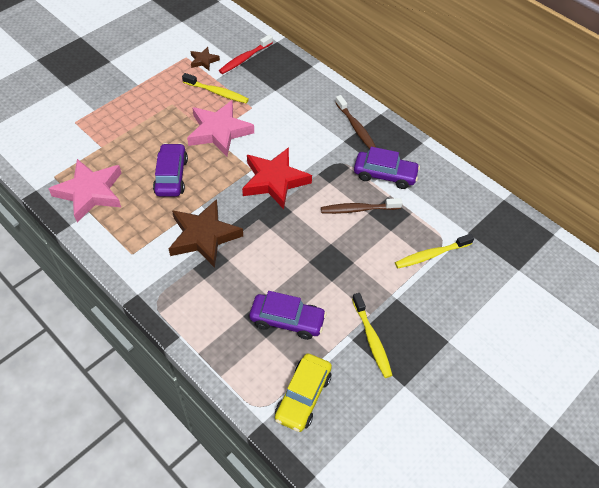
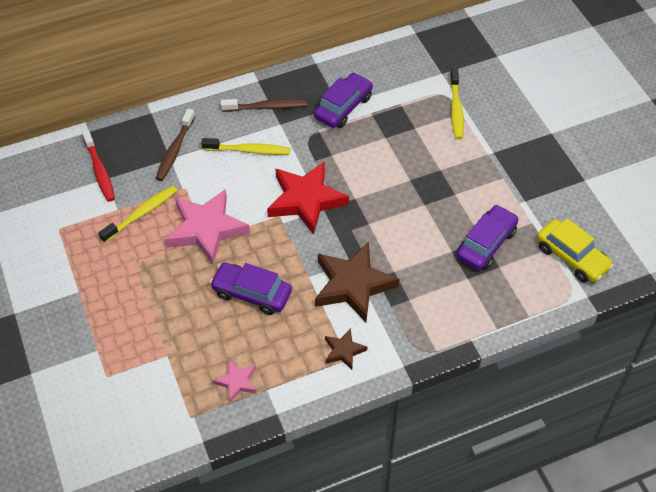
camera: 65 degrees left, 0 degrees up
pink star [48,159,122,222] -> pink star [213,360,257,403], size x0.49
brown star [191,47,220,70] -> brown star moved to [325,328,367,370]
brown toothbrush [321,198,402,214] -> brown toothbrush moved to [155,109,195,181]
yellow toothbrush [352,293,393,378] -> yellow toothbrush moved to [201,138,290,155]

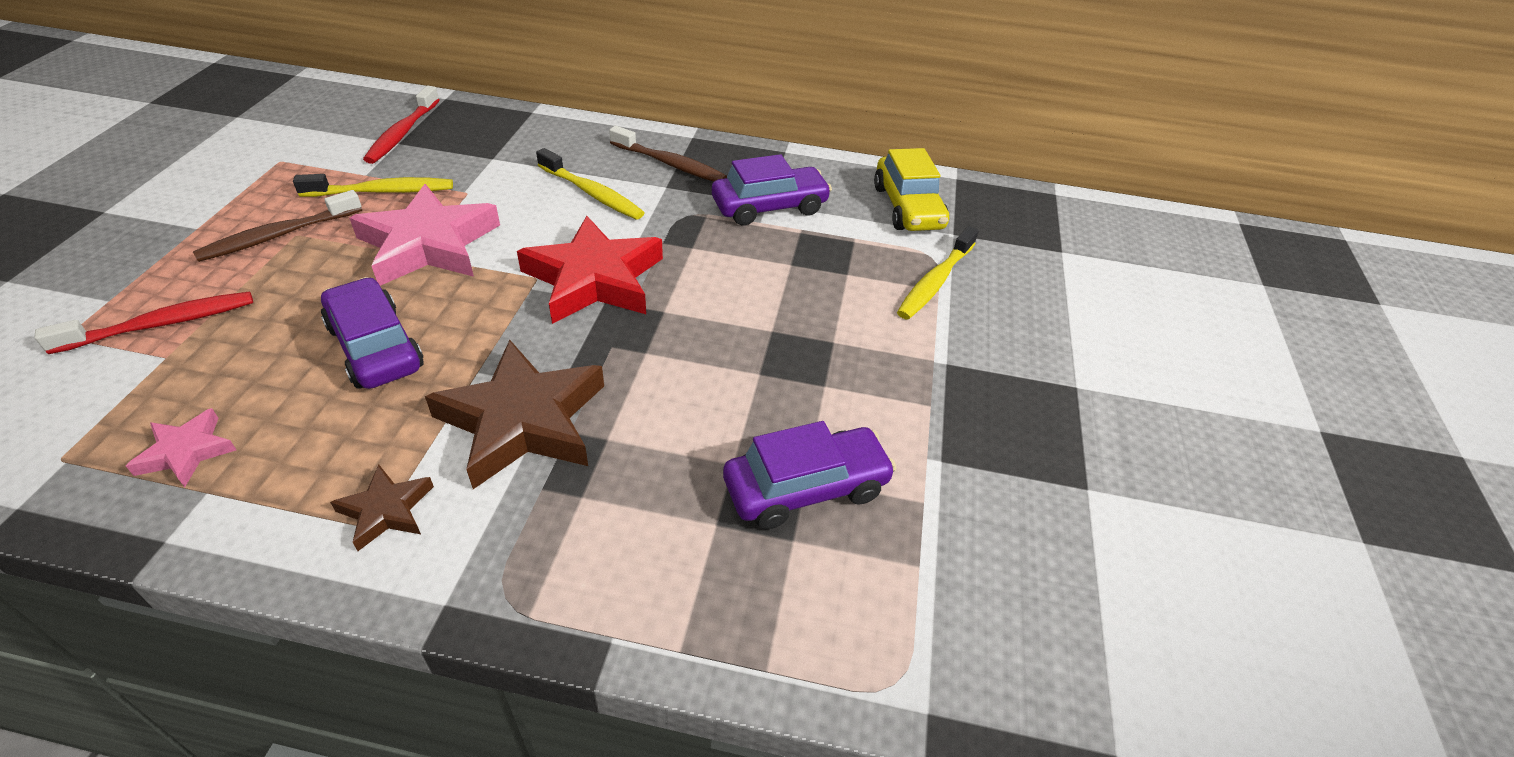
camera: 30 degrees right, 10 degrees down
brown toothbrush [155,109,195,181] -> brown toothbrush moved to [193,190,362,262]
yellow car [537,218,614,283] -> yellow car moved to [874,148,949,231]
none -> red toothbrush [35,291,253,354]

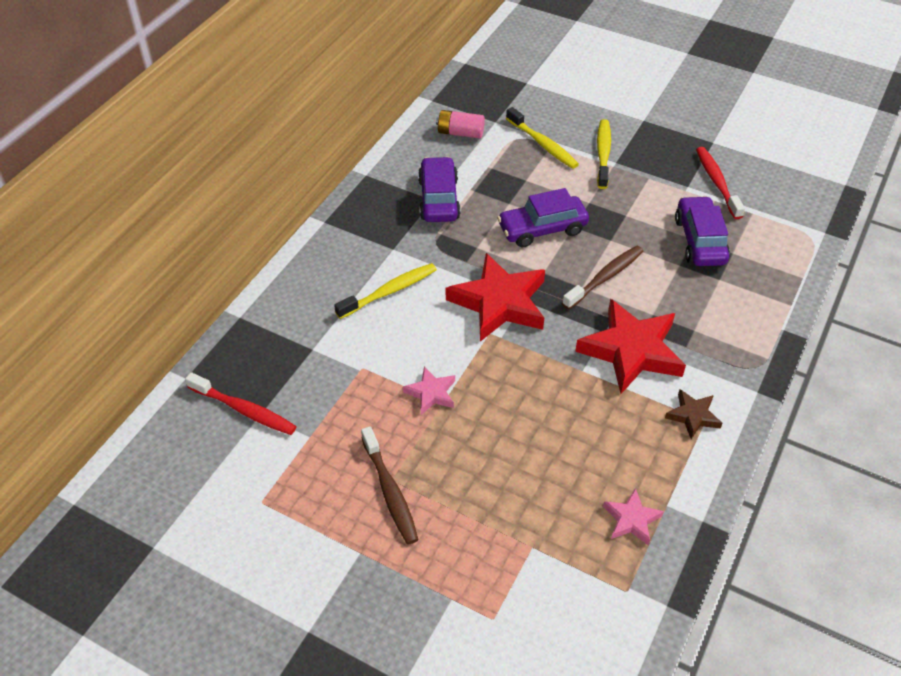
camera: 70 degrees left, 5 degrees up
red toothbrush [35,291,253,354] -> red toothbrush moved to [696,147,745,219]
yellow toothbrush [293,174,453,197] -> yellow toothbrush moved to [597,119,611,189]
purple car [321,277,423,389] -> purple car moved to [497,188,589,247]
pink star [349,184,500,286] -> pink star [403,366,455,415], size x0.49
brown star [425,340,604,489] -> red star [575,299,686,394]
brown toothbrush [609,126,727,182] -> brown toothbrush moved to [562,246,644,309]
yellow car [874,148,949,231] -> pink battery [436,110,485,138]

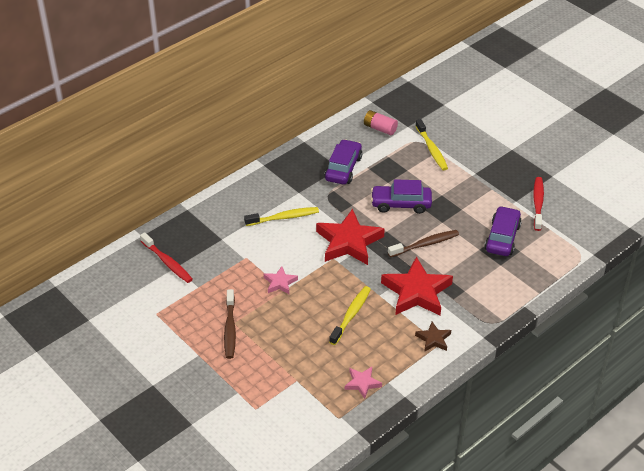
camera: 20 degrees right, 5 degrees down
yellow toothbrush [597,119,611,189] -> yellow toothbrush moved to [329,286,371,345]

